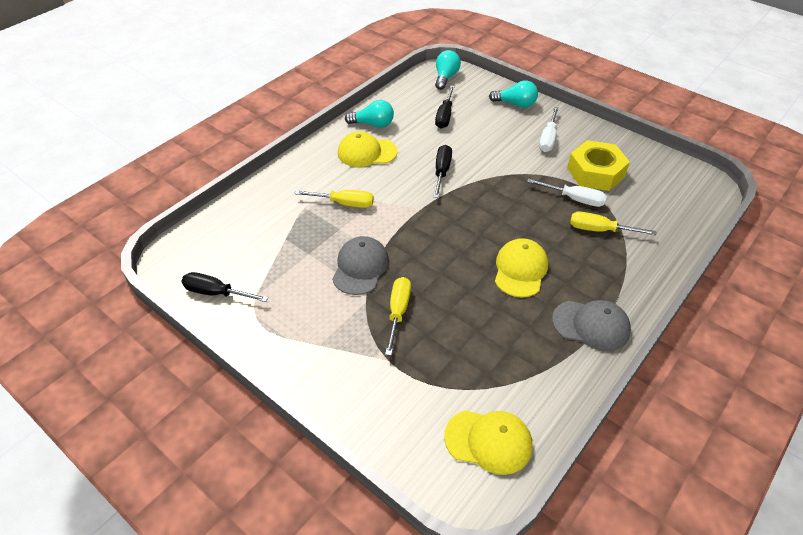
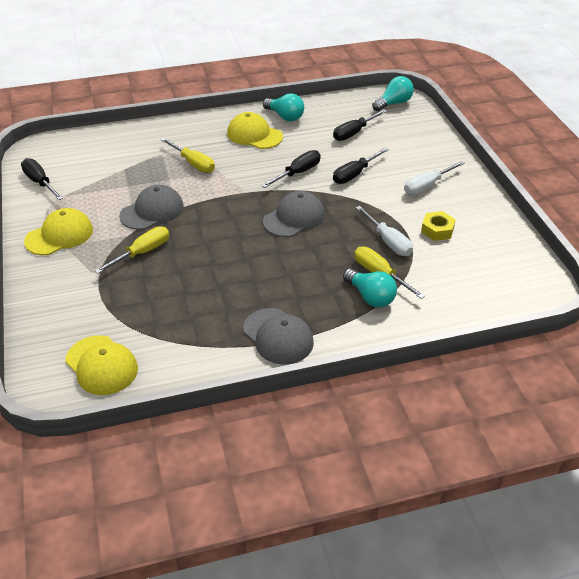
camera: 35 degrees right, 5 degrees down
turquoise light bulb [489,81,538,108] -> turquoise light bulb moved to [343,269,397,307]
yellow cap [495,238,548,297] -> yellow cap moved to [24,208,93,255]
yellow nut [567,140,630,191] -> yellow nut [421,211,456,241], size x0.55
none -> grey cap [263,191,325,237]
none -> black screwdriver [333,147,389,184]

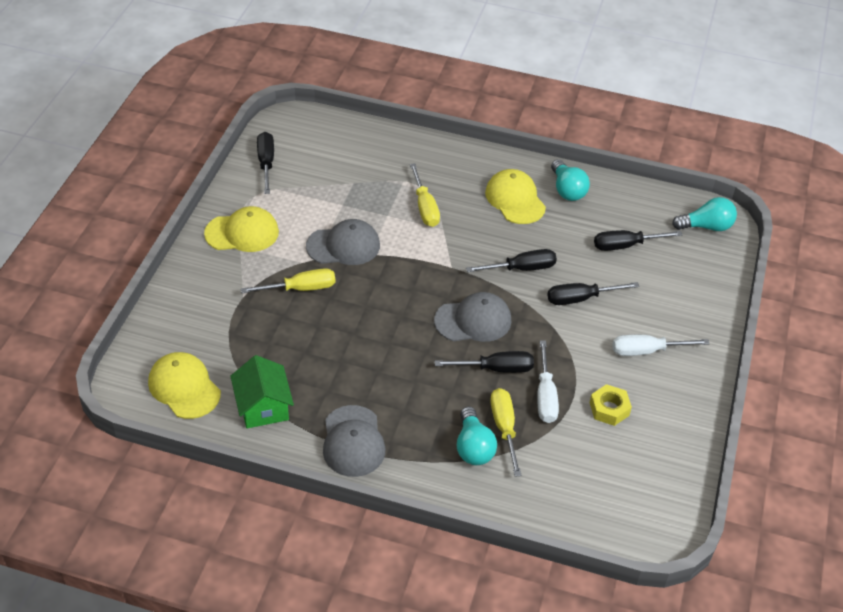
camera: 30 degrees right, 5 degrees up
yellow cap [65,335,138,395] -> yellow cap turned 150 degrees clockwise [148,352,221,419]
none -> green house [230,355,294,429]
none -> black screwdriver [435,351,534,373]

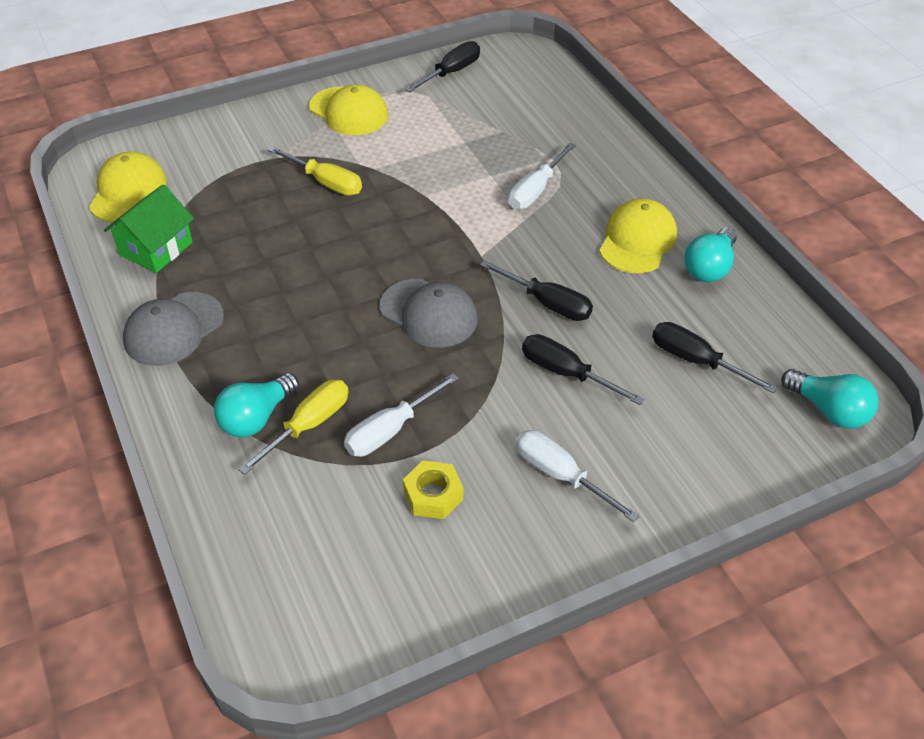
camera: 50 degrees right, 0 degrees up
grey cap [306,219,380,265] -> none
yellow screwdriver [410,163,440,227] -> white screwdriver [509,143,576,209]
black screwdriver [435,351,534,373] -> none

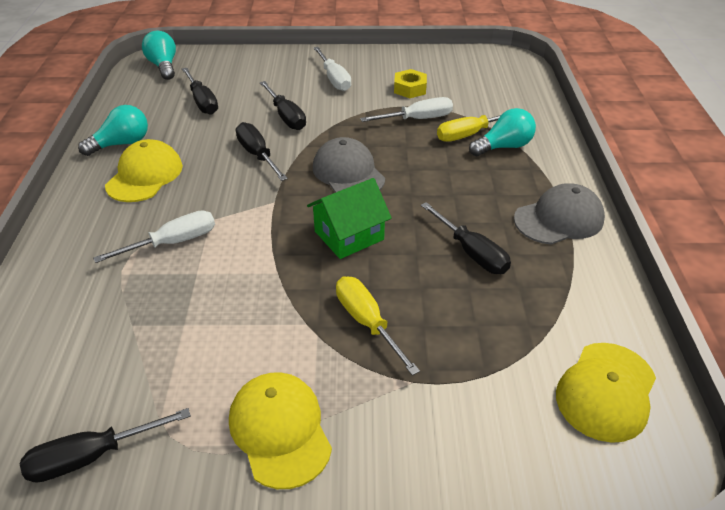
camera: 155 degrees left, 5 degrees down
green house [104,184,194,273] -> green house moved to [307,178,392,259]
yellow cap [599,199,677,273] -> yellow cap turned 150 degrees clockwise [105,139,183,202]
none -> black screwdriver [421,202,511,274]

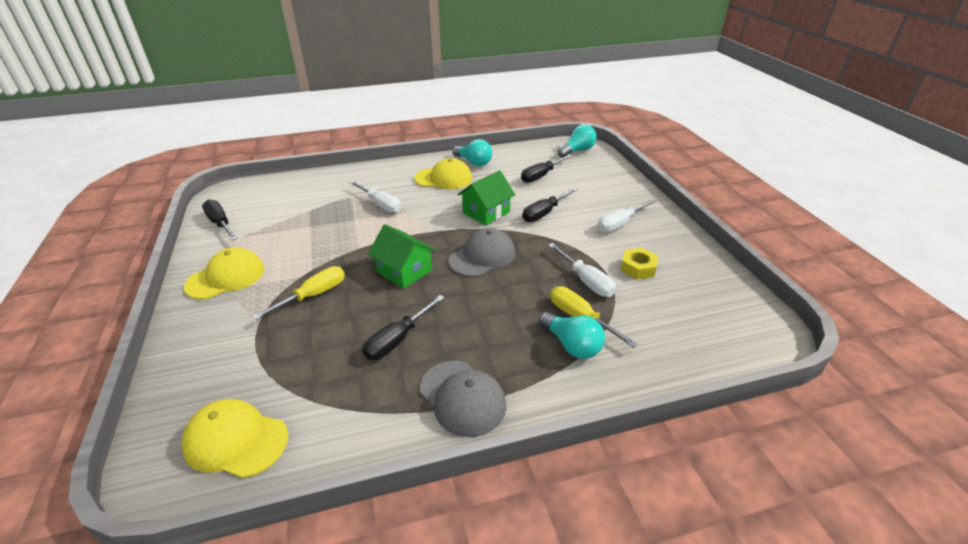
camera: 75 degrees right, 5 degrees down
black screwdriver [236,122,288,181] -> green house [457,170,515,225]

